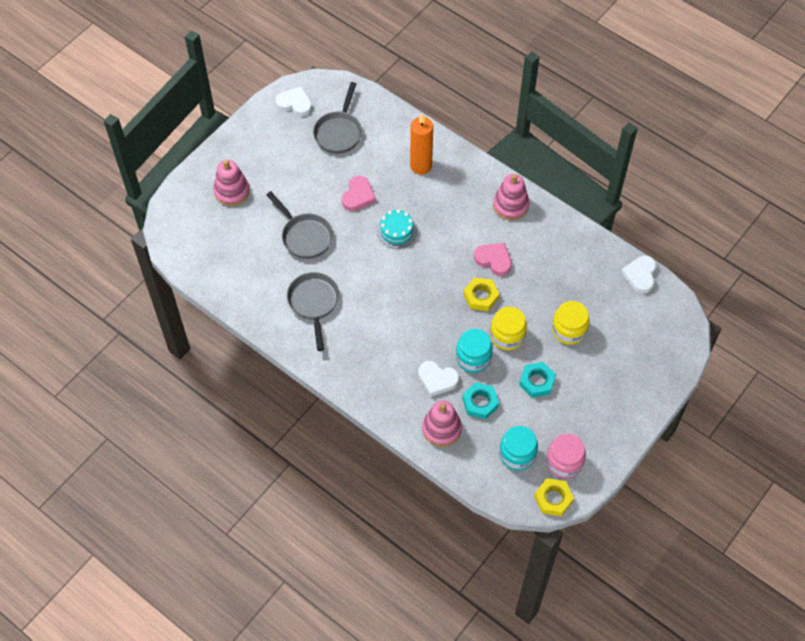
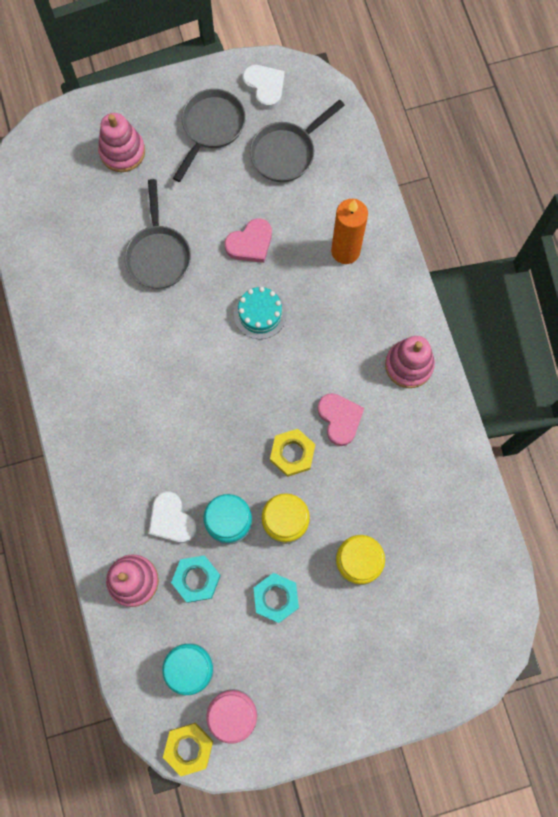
camera: 35 degrees right, 15 degrees up
grey pan [287,272,339,351] -> grey pan moved to [173,89,246,182]
white heart [621,255,656,293] -> none

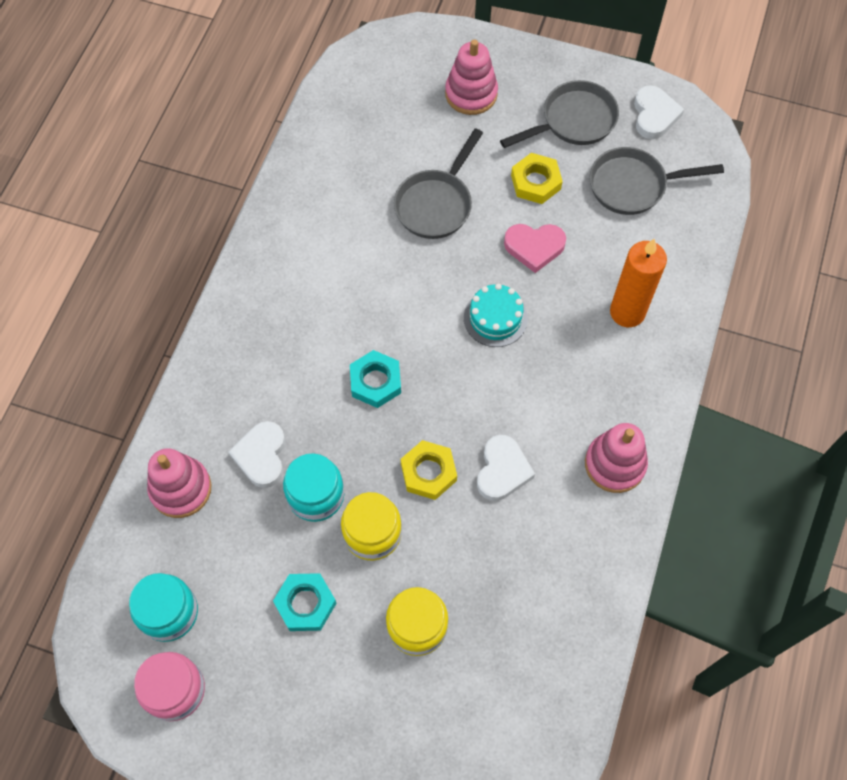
camera: 35 degrees right, 10 degrees down
yellow nut [163,723,213,776] -> yellow nut moved to [511,153,563,204]
turquoise nut [171,555,221,603] -> turquoise nut moved to [350,350,401,408]
pink heart [317,393,364,446] -> white heart [477,435,535,501]

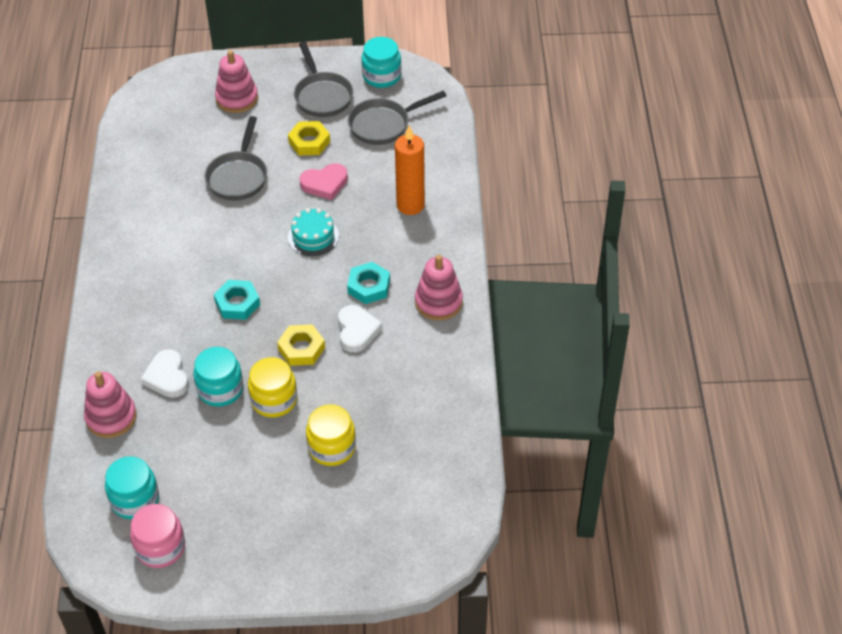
camera: 20 degrees left, 15 degrees down
turquoise nut [273,573,337,631] -> turquoise nut moved to [347,262,390,304]
grey pan [500,80,619,148] -> grey pan turned 120 degrees clockwise [294,42,353,117]
white heart [634,85,684,139] -> turquoise jar [361,37,401,88]

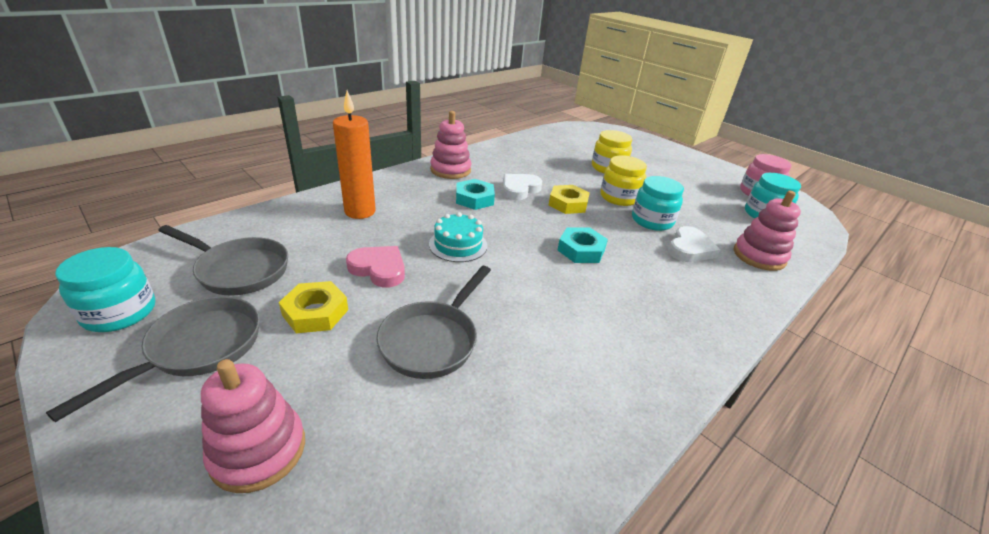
camera: 135 degrees left, 15 degrees down
grey pan [205,116,267,201] -> grey pan turned 150 degrees clockwise [376,266,491,379]

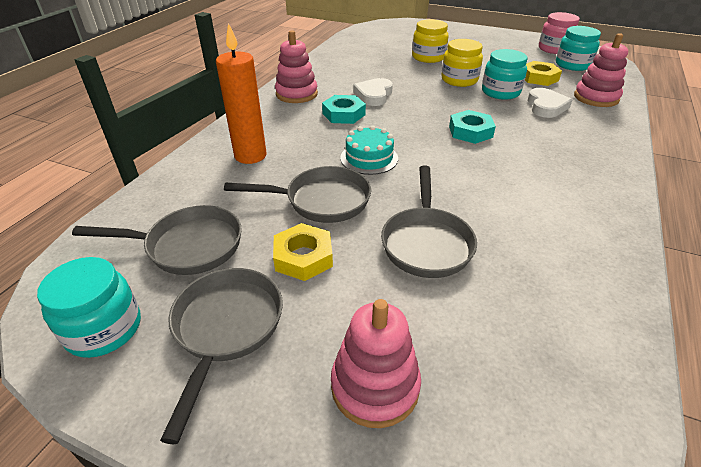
camera: 20 degrees left, 5 degrees up
pink heart [346,246,405,287] -> grey pan [224,166,371,223]
yellow nut [549,185,590,214] -> yellow nut moved to [525,61,562,86]

